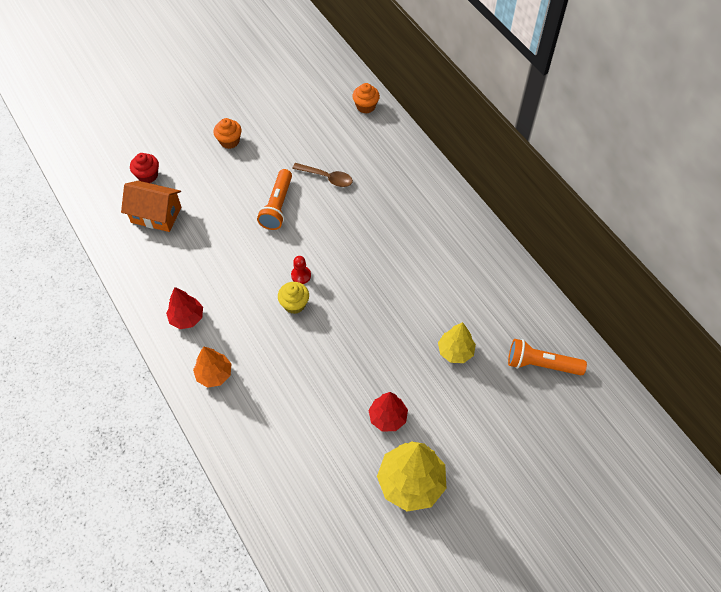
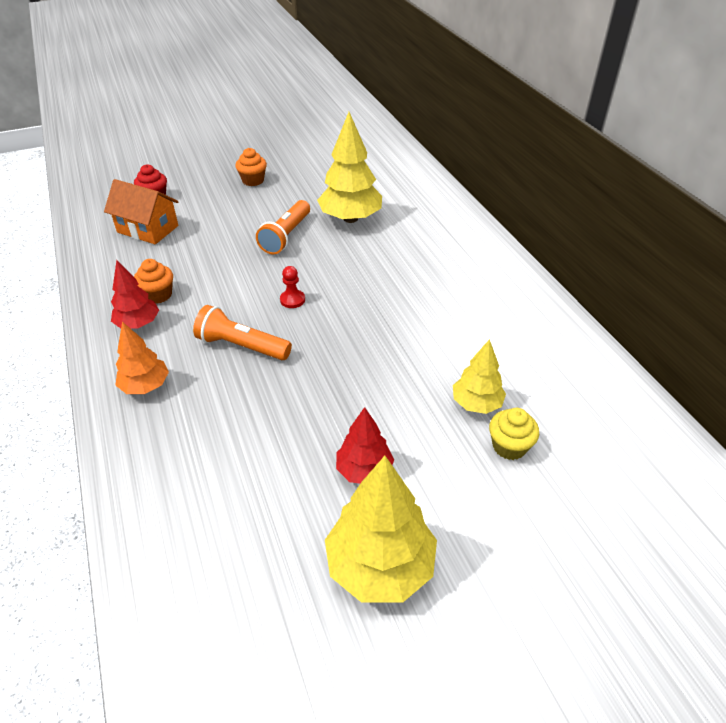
camera: 10 degrees right, 15 degrees down
yellow cupcake [278,282,309,314] -> yellow cupcake moved to [489,408,539,460]
brown spoon [292,163,353,187] -> yellow tree [317,112,382,223]
orange cupcake [352,83,380,114] -> orange cupcake moved to [134,259,173,304]
orange flashlight [508,339,587,375] -> orange flashlight moved to [193,305,292,360]

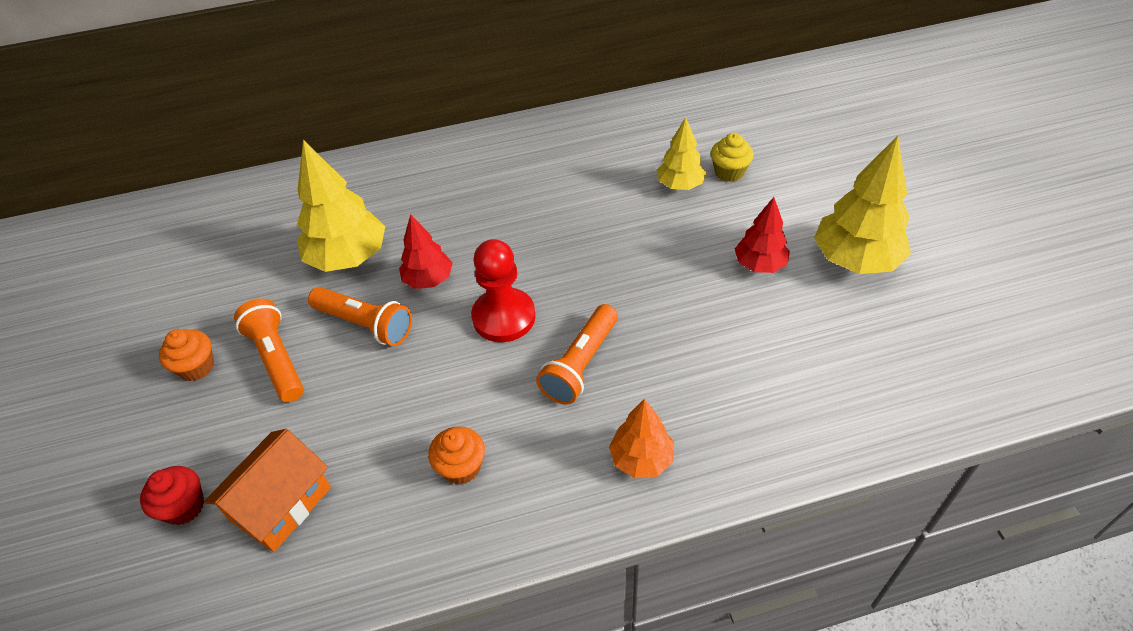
camera: 80 degrees left, 5 degrees up
red tree [111,260,159,329] -> red tree moved to [399,214,453,289]
red pawn [280,266,305,308] -> red pawn [471,239,536,342], size x2.03
none -> orange flashlight [234,298,304,402]

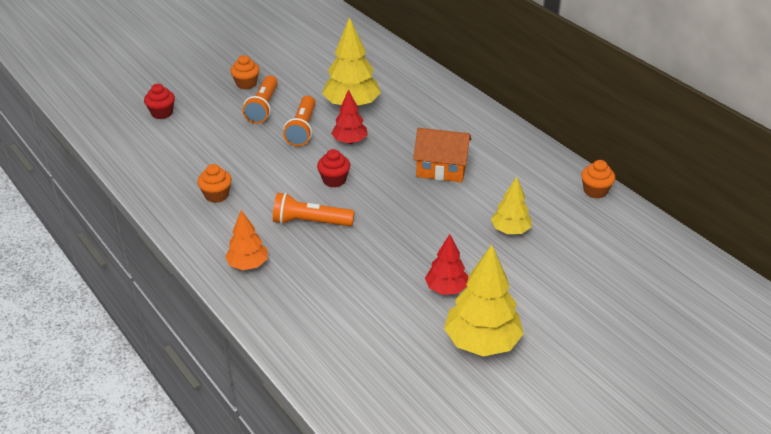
camera: 65 degrees right, 10 degrees down
orange house [204,429,331,552] -> orange house moved to [413,128,472,182]
orange flashlight [234,298,304,402] -> orange flashlight turned 150 degrees clockwise [242,75,278,124]
red pawn [471,239,536,342] -> red cupcake [317,149,350,188]
yellow cupcake [711,133,754,182] -> none
none -> orange cupcake [581,160,615,199]

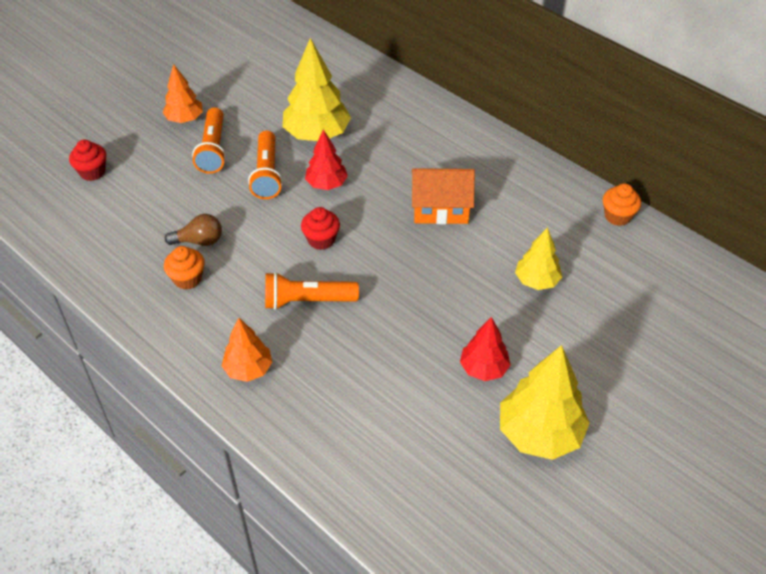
camera: 10 degrees left, 10 degrees up
orange cupcake [230,55,260,90] -> orange tree [162,64,203,123]
none -> brown light bulb [165,214,222,246]

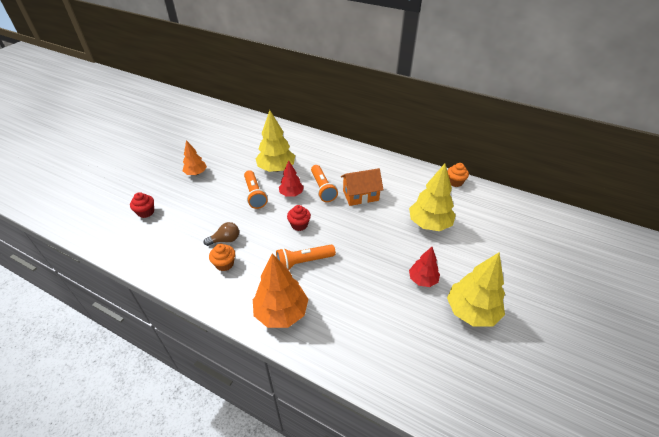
camera: 15 degrees left, 5 degrees down
orange flashlight [192,107,226,174] -> orange flashlight moved to [311,165,338,202]
orange tree [222,318,272,382] -> orange tree [253,253,308,328], size x1.68
yellow tree [515,227,562,290] -> yellow tree [409,164,456,231], size x1.68

